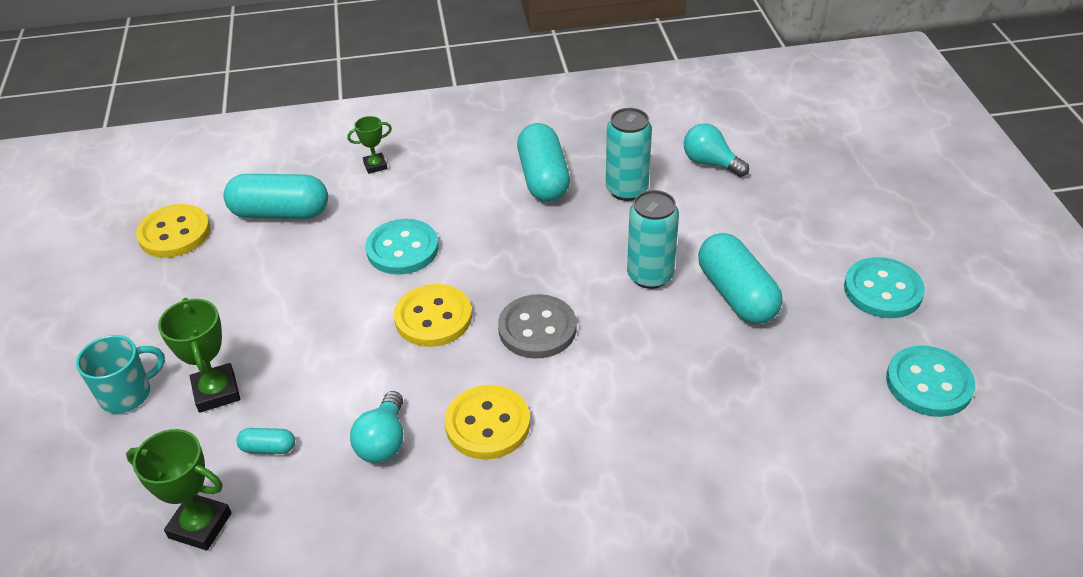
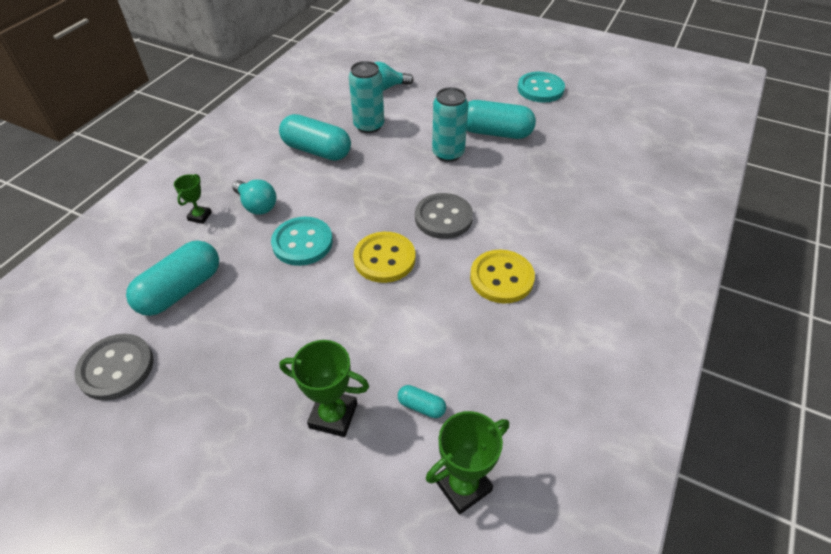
camera: 55 degrees left, 5 degrees up
turquoise mug [76,335,165,413] -> none
yellow button [136,204,210,258] -> grey button [74,334,154,401]
turquoise capsule [236,428,295,454] -> turquoise capsule turned 75 degrees clockwise [398,385,446,418]
turquoise light bulb [350,391,403,463] -> turquoise light bulb moved to [232,179,276,215]
turquoise button [886,346,975,417] -> none

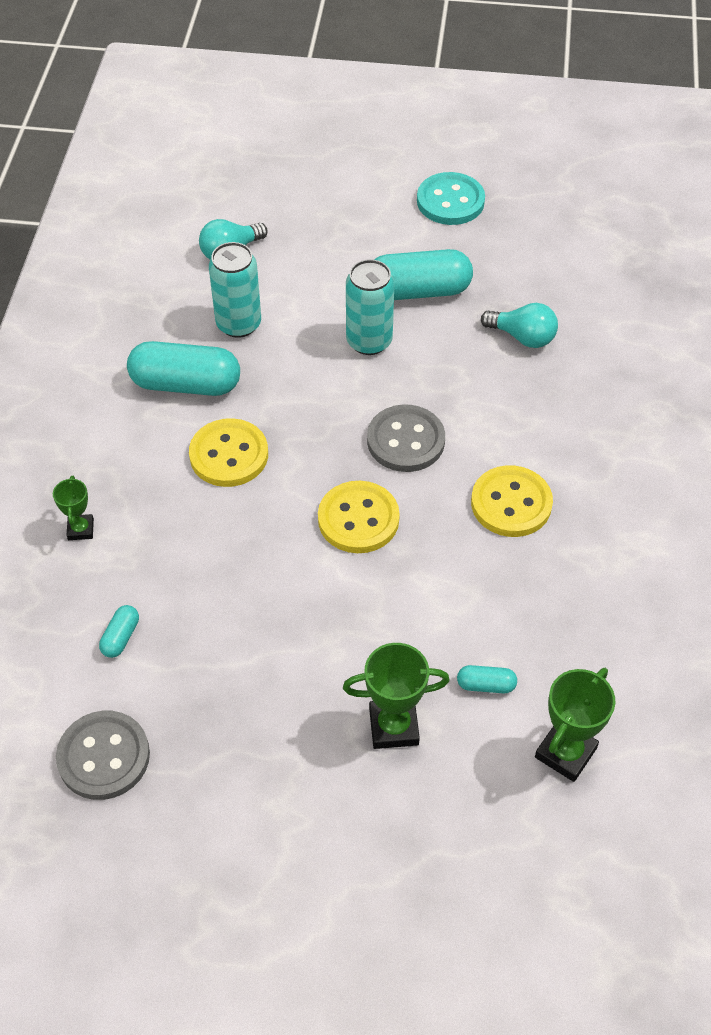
camera: 20 degrees left, 5 degrees up
turquoise capsule [126,240,219,316] -> turquoise capsule [99,605,139,658], size x0.45
turquoise light bulb [232,179,276,215] -> turquoise light bulb moved to [481,303,558,348]
turquoise button [271,217,333,266] -> none
none -> yellow button [189,418,268,487]

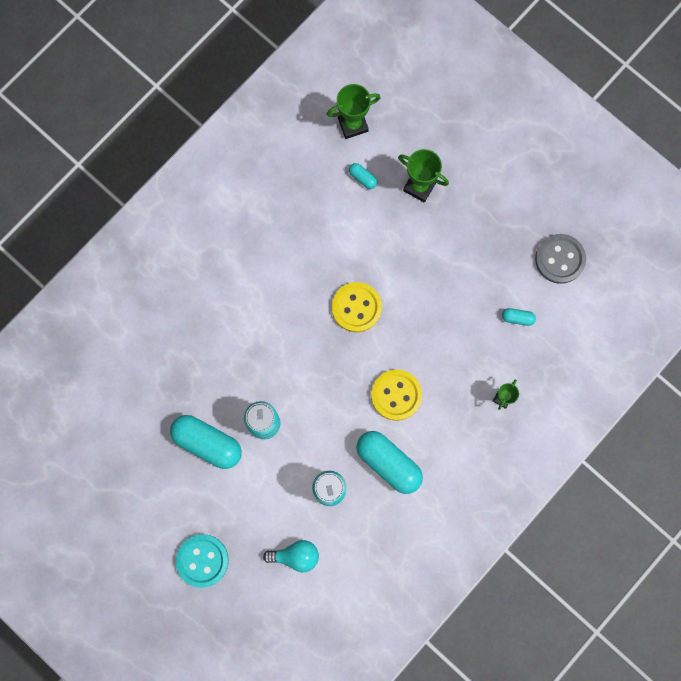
camera: 145 degrees left, 25 degrees up
turquoise capsule [99,605,139,658] -> turquoise capsule turned 45 degrees clockwise [502,308,536,326]
grey button [367,405,445,472] -> none
turquoise button [417,172,485,225] -> turquoise button moved to [176,534,229,588]
yellow button [471,465,553,537] -> none
turquoise light bulb [481,303,558,348] -> none

